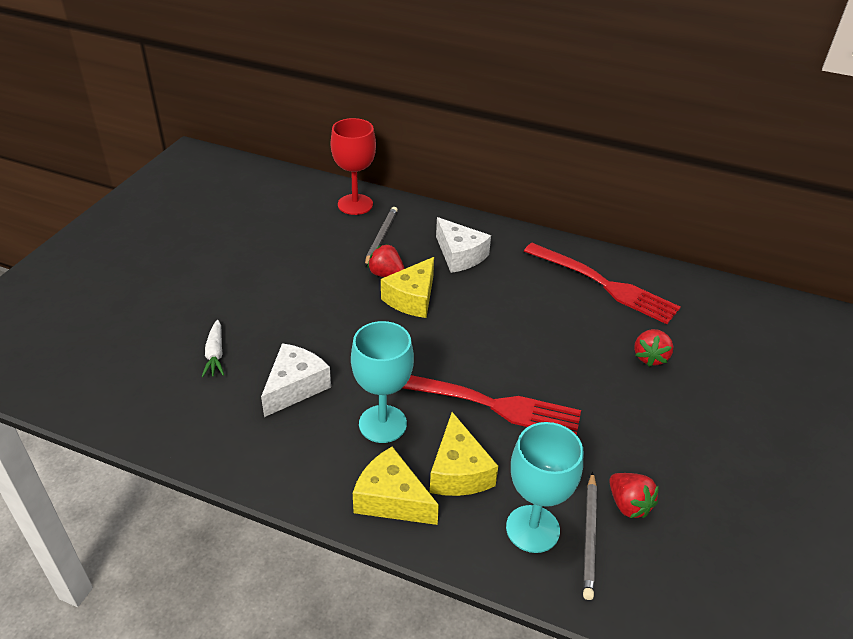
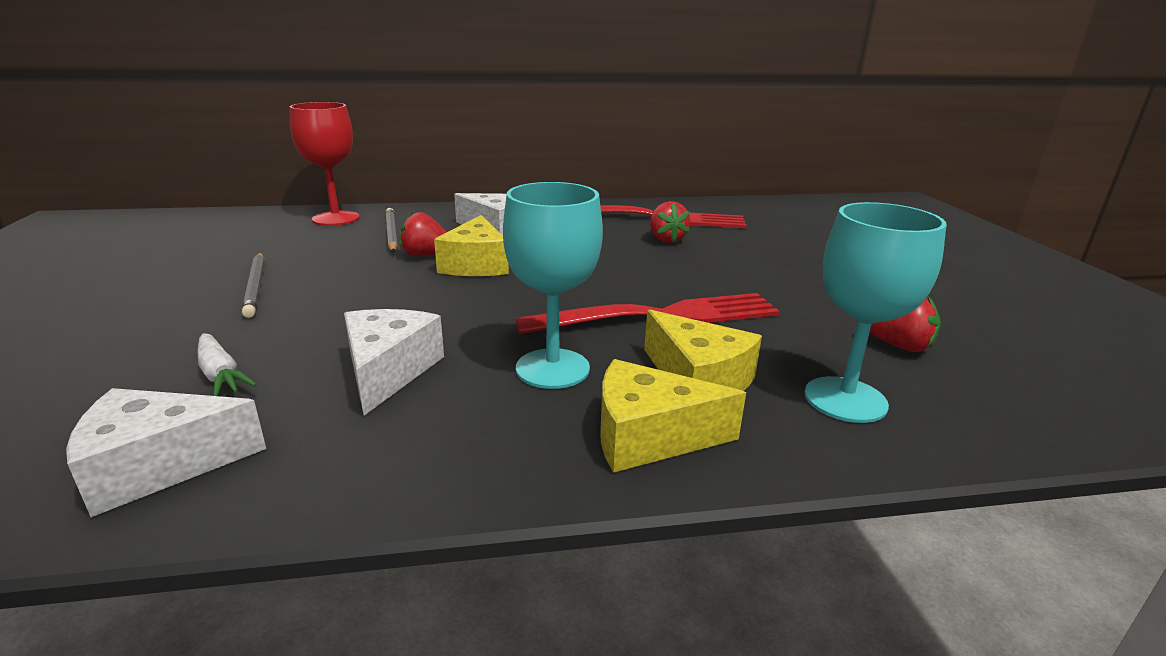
camera: 30 degrees left, 15 degrees down
grey pencil [583,472,597,600] -> grey pencil moved to [242,253,265,318]
red strawberry [634,329,673,367] -> red strawberry moved to [650,201,690,243]
none -> white cheese [66,388,266,517]

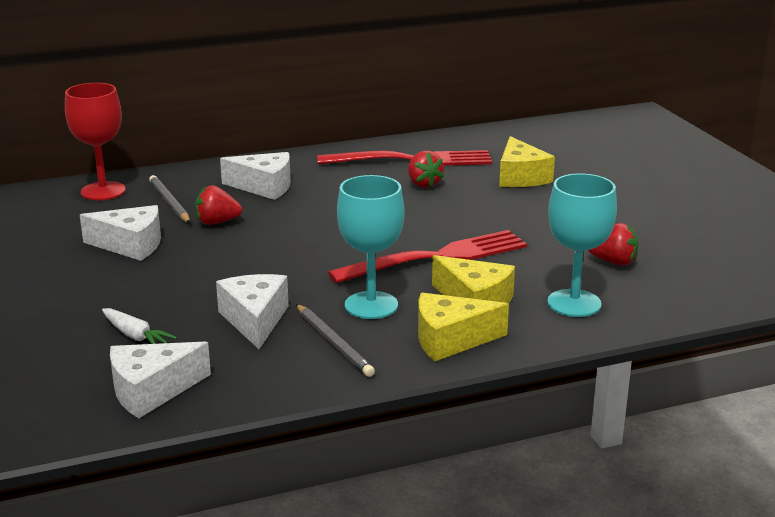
camera: 10 degrees left, 0 degrees up
grey pencil [242,253,265,318] -> grey pencil moved to [296,304,375,377]
yellow cheese [434,215,509,276] -> yellow cheese moved to [499,136,555,187]
none -> white cheese [80,205,161,261]

